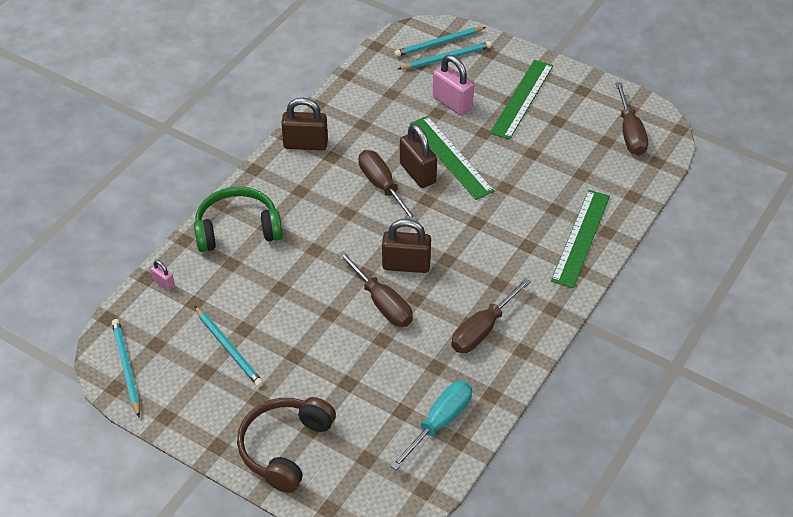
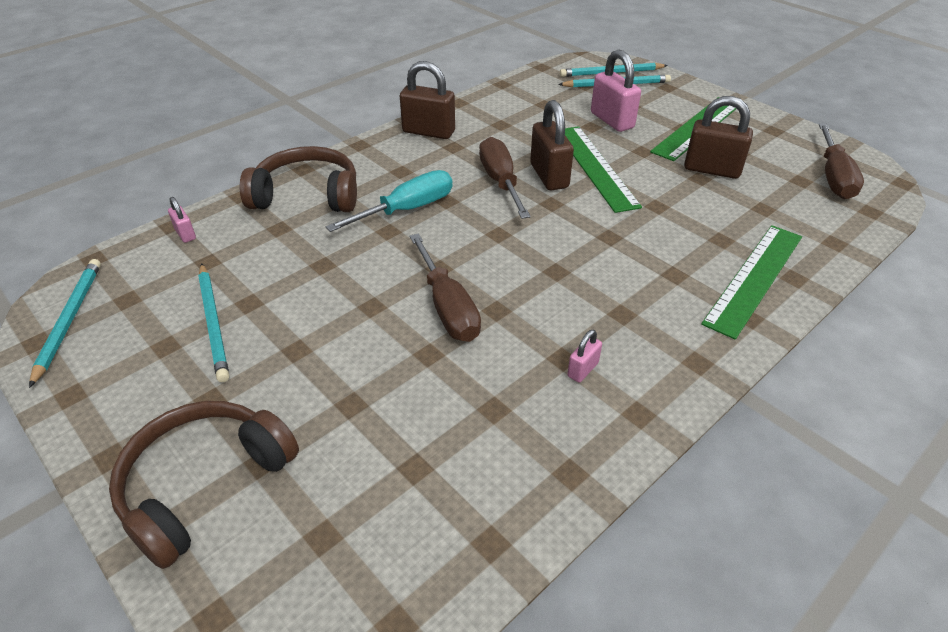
camera: 15 degrees right, 5 degrees down
green headphones [194,186,282,252] -> brown headphones [240,146,357,212]
brown padlock [382,219,431,273] -> brown padlock moved to [684,96,753,179]
turquoise screwdriver [390,381,472,470] -> turquoise screwdriver moved to [325,170,452,232]
brown screwdriver [451,278,531,353] -> pink padlock [567,330,602,382]

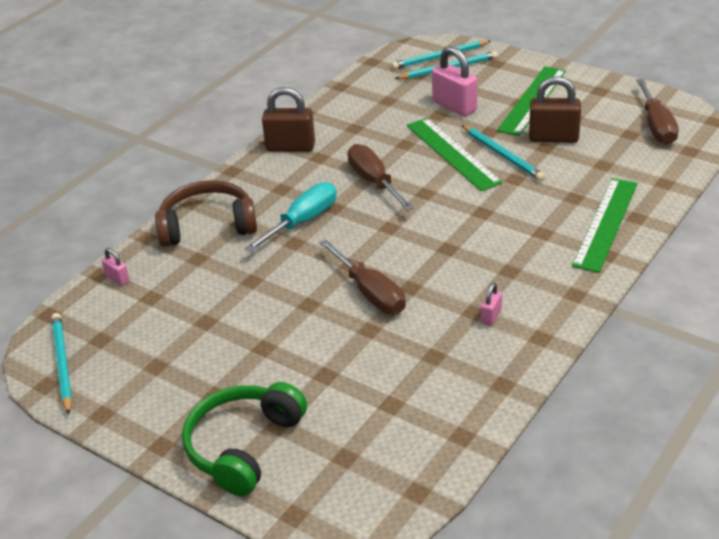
camera: 10 degrees left, 5 degrees down
brown headphones [109,401,299,569] -> green headphones [182,382,307,496]
turquoise pencil [198,264,229,382] -> turquoise pencil moved to [462,125,545,181]
brown padlock [530,100,574,191] -> none

